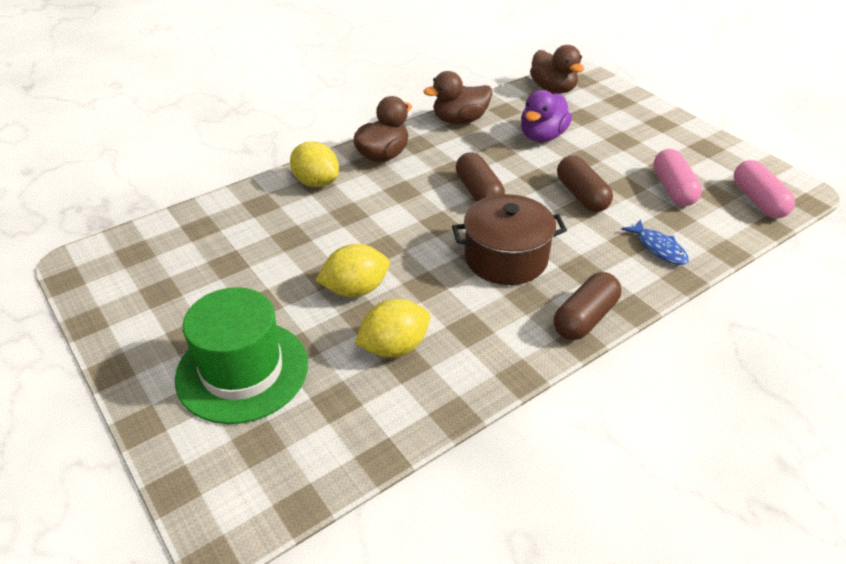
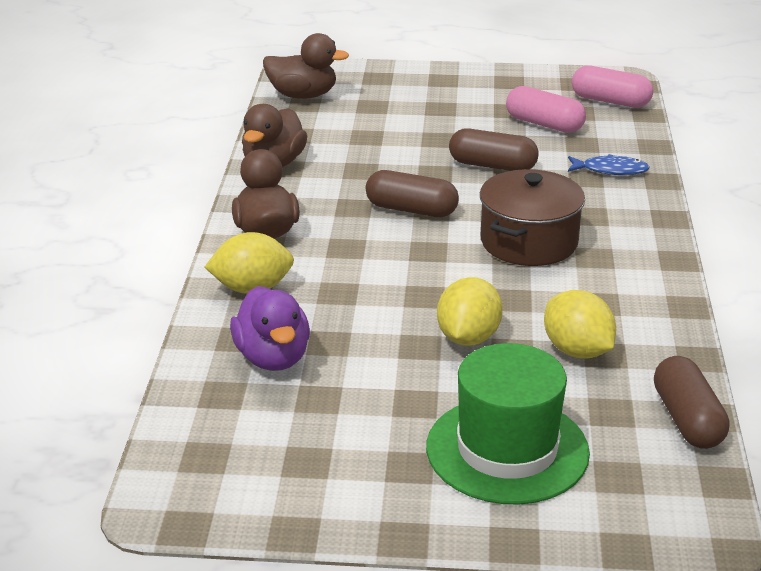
camera: 50 degrees left, 10 degrees down
yellow lemon [354,299,430,358] -> yellow lemon turned 45 degrees counterclockwise [544,290,616,359]
purple duck [521,90,572,142] -> purple duck moved to [230,286,310,371]
brown capsule [554,272,621,340] -> brown capsule moved to [654,356,729,449]

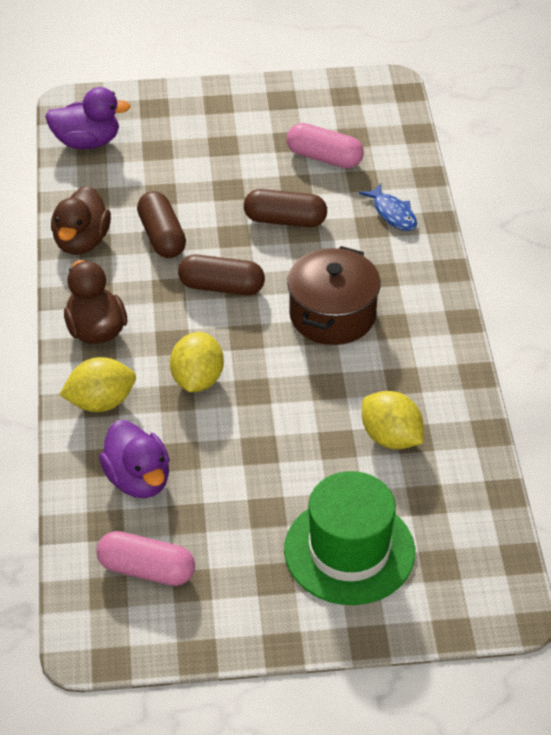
camera: 10 degrees left, 15 degrees up
brown duck [263,33,349,99] -> purple duck [45,87,131,149]
yellow lemon [437,277,503,346] -> yellow lemon moved to [170,332,224,392]
blue fish [568,154,650,175] -> blue fish turned 60 degrees clockwise [359,183,417,231]
pink capsule [572,65,653,108] -> pink capsule moved to [96,531,195,586]
brown capsule [654,356,729,449] -> brown capsule moved to [137,191,186,258]

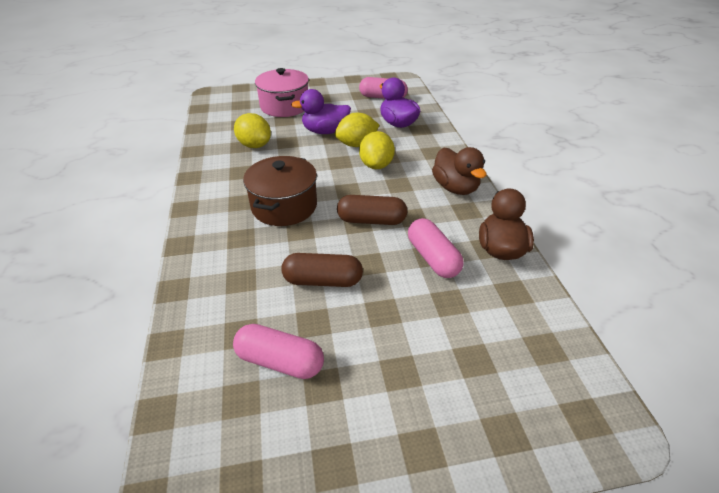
camera: 175 degrees right, 5 degrees down
purple duck [45,87,131,149] -> purple duck moved to [291,89,351,134]
yellow lemon [59,357,136,412] -> yellow lemon moved to [335,113,379,147]
brown capsule [137,191,186,258] -> pink capsule [408,218,464,278]
green hat [284,471,415,605] -> pink pot [255,68,309,117]
blue fish [359,183,417,231] -> none

